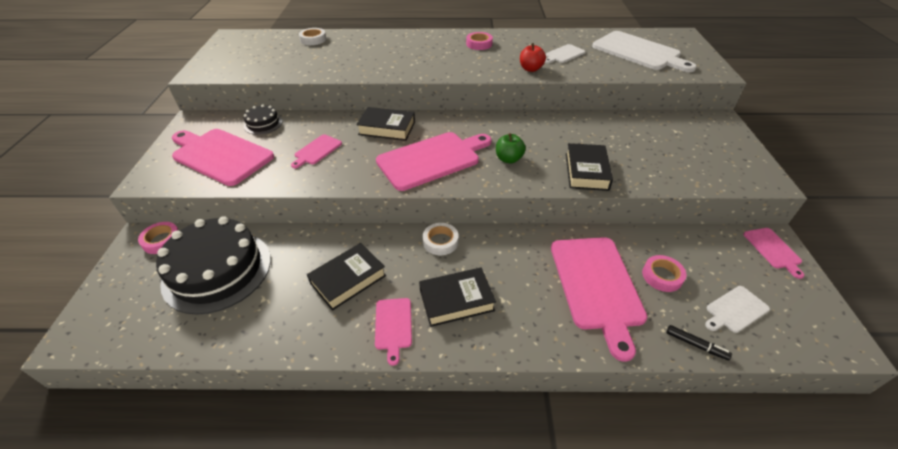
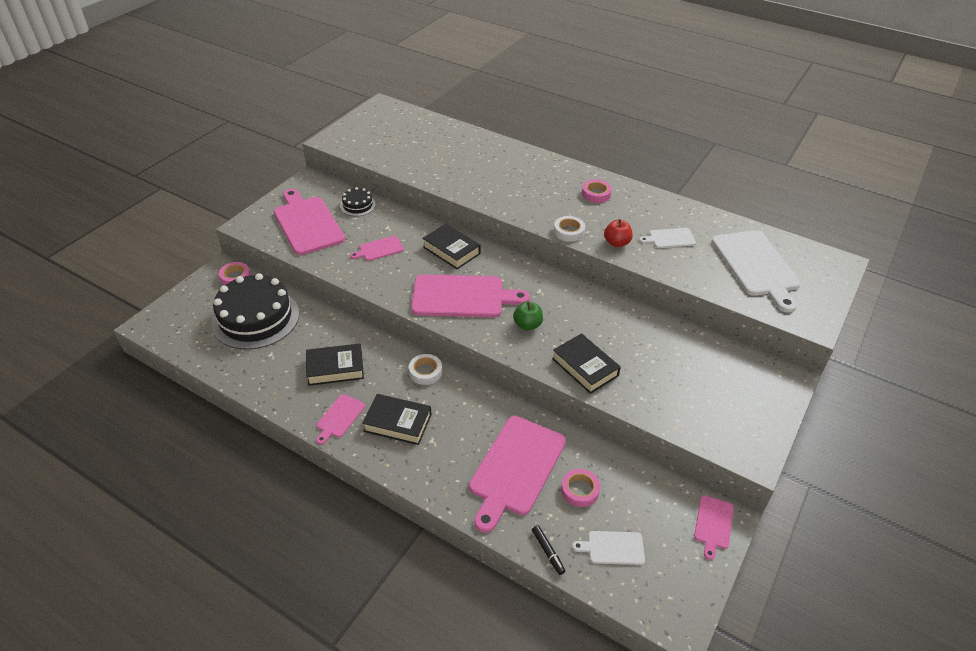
camera: 30 degrees right, 0 degrees up
white tape [299,28,326,45] -> white tape moved to [554,216,585,242]
black book [566,143,613,191] -> black book turned 75 degrees counterclockwise [552,333,621,394]

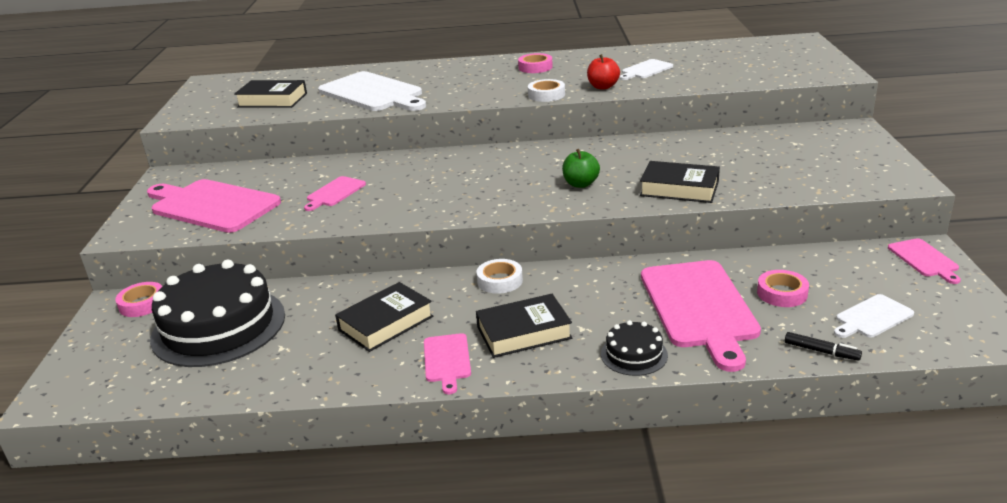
camera: 30 degrees left, 15 degrees down
black cake [340,187,376,216] -> black cake moved to [601,320,668,376]
pink cutting board [411,274,530,318] -> none
black book [422,224,481,269] -> black book moved to [234,80,307,108]
white cutting board [712,230,801,313] -> white cutting board moved to [318,71,426,111]

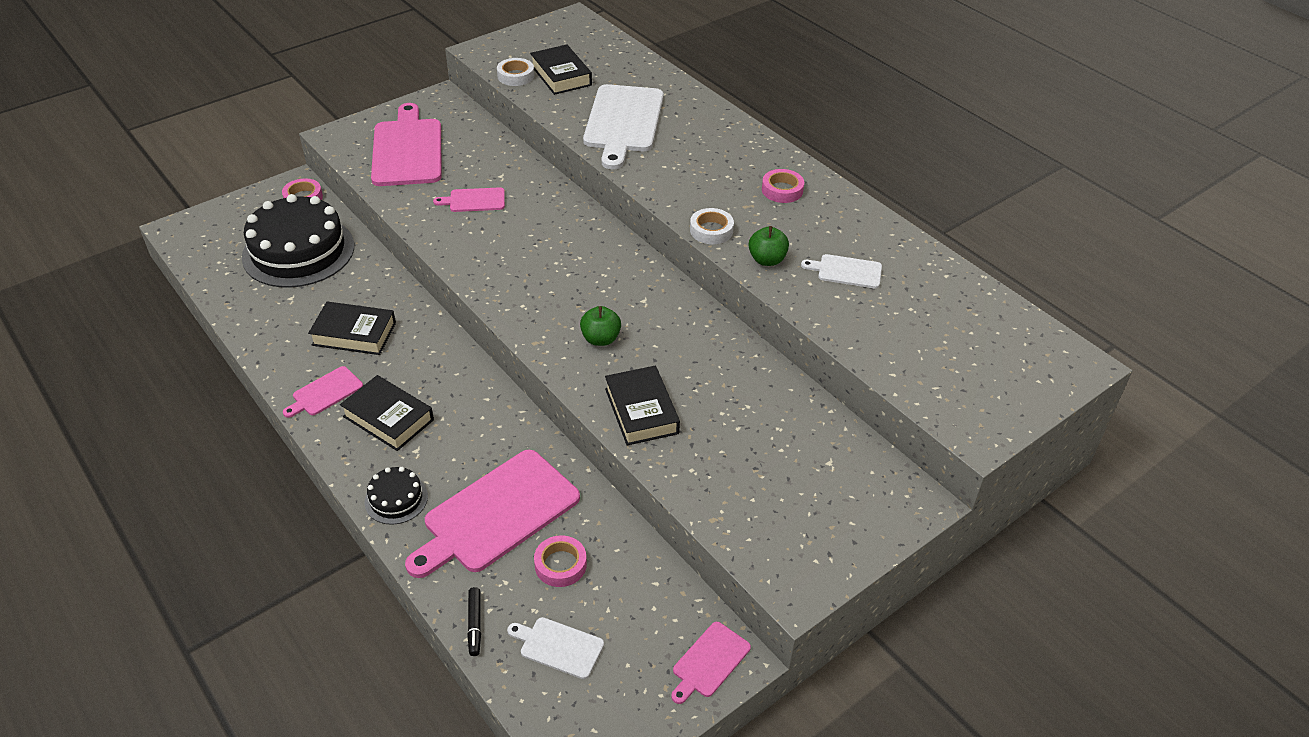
camera: 50 degrees right, 15 degrees up
white tape [477,259,523,294] -> white tape moved to [497,58,534,86]
red apple [587,54,620,90] -> green apple [748,226,789,266]

